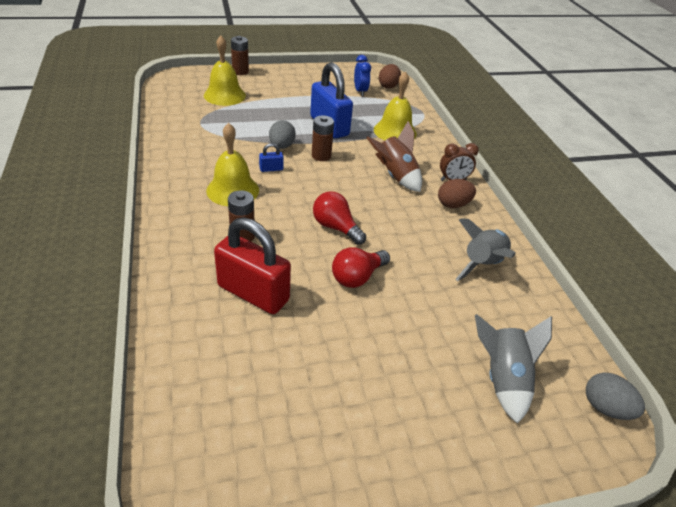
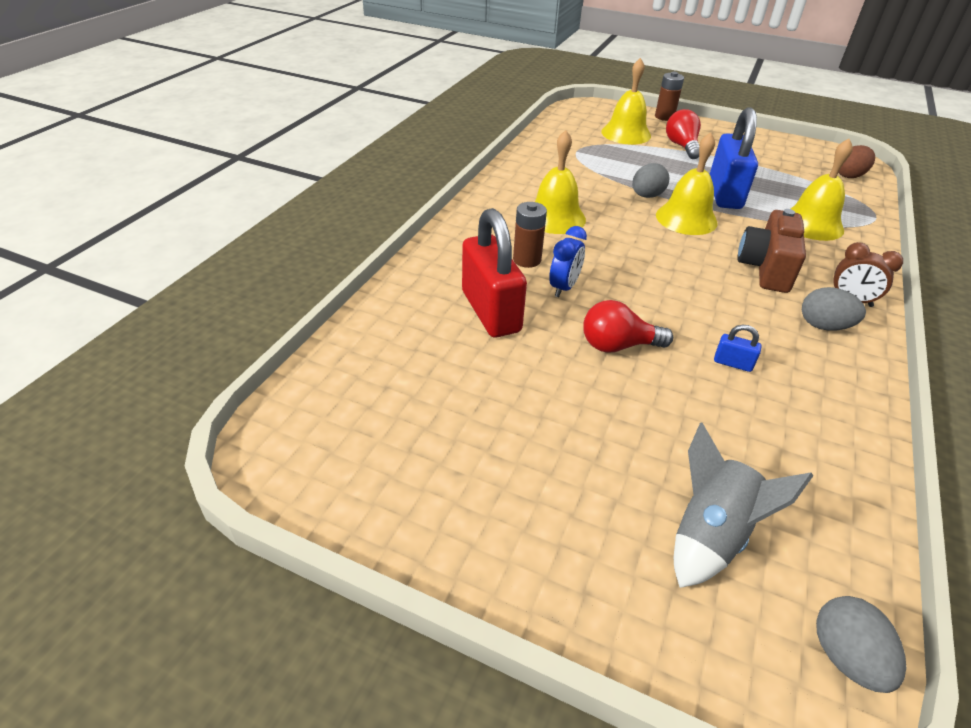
camera: 40 degrees right, 0 degrees up
blue padlock [259,143,284,172] -> blue padlock moved to [714,325,762,372]
brown battery [312,115,334,161] -> yellow bell [656,132,718,235]
red light bulb [313,191,366,245] -> red light bulb moved to [666,109,701,159]
blue clock [354,55,371,96] -> blue clock moved to [549,226,587,297]
brown rocket [366,121,422,192] -> brown camera [737,209,806,293]
brown egg [438,179,476,208] -> grey egg [802,287,866,331]
grey rocket [455,218,515,281] -> none

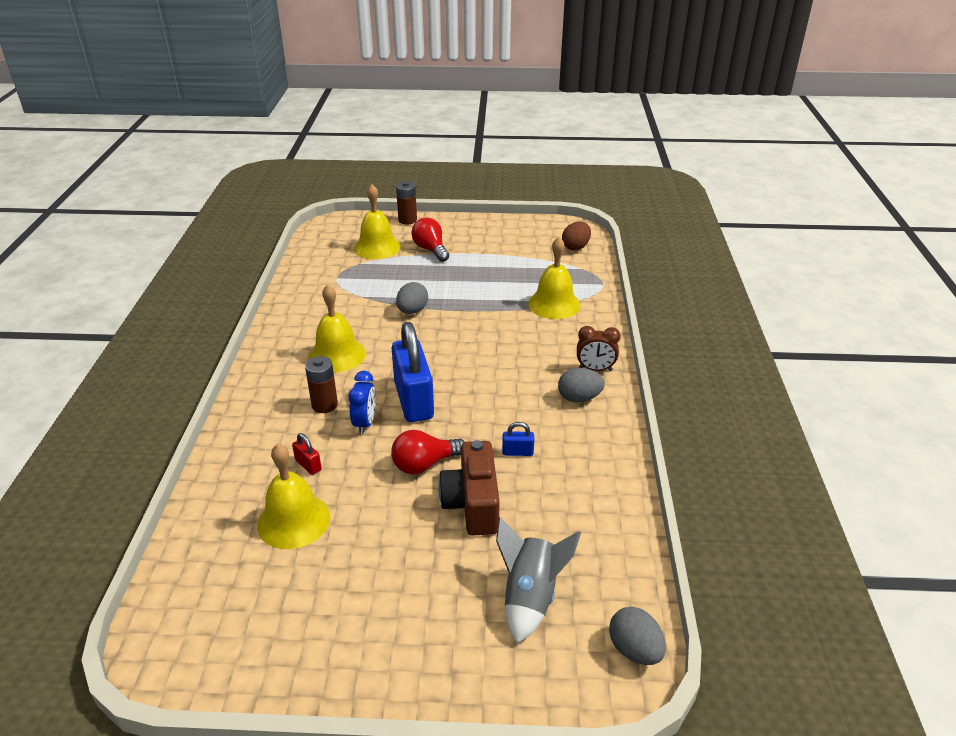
camera: 20 degrees left, 5 degrees down
red padlock [462,208,527,337] -> red padlock [292,433,322,475], size x0.41
yellow bell [656,132,718,235] -> yellow bell moved to [257,444,330,549]
blue padlock [710,107,758,209] -> blue padlock moved to [392,322,434,422]
brown camera [737,209,806,293] -> brown camera moved to [438,440,500,536]

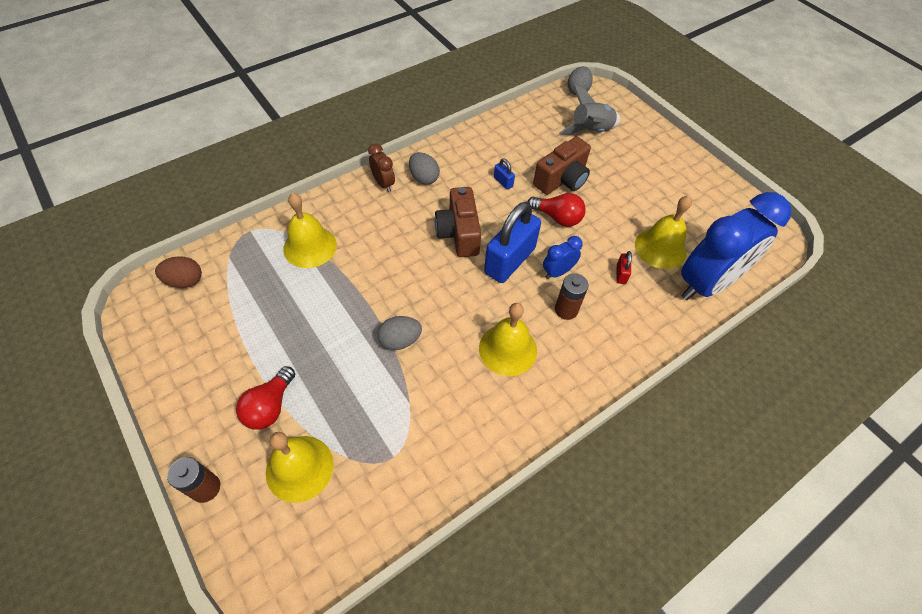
camera: 130 degrees left, 20 degrees up
none -> brown camera [435,187,481,257]
none -> blue clock [681,192,792,300]

